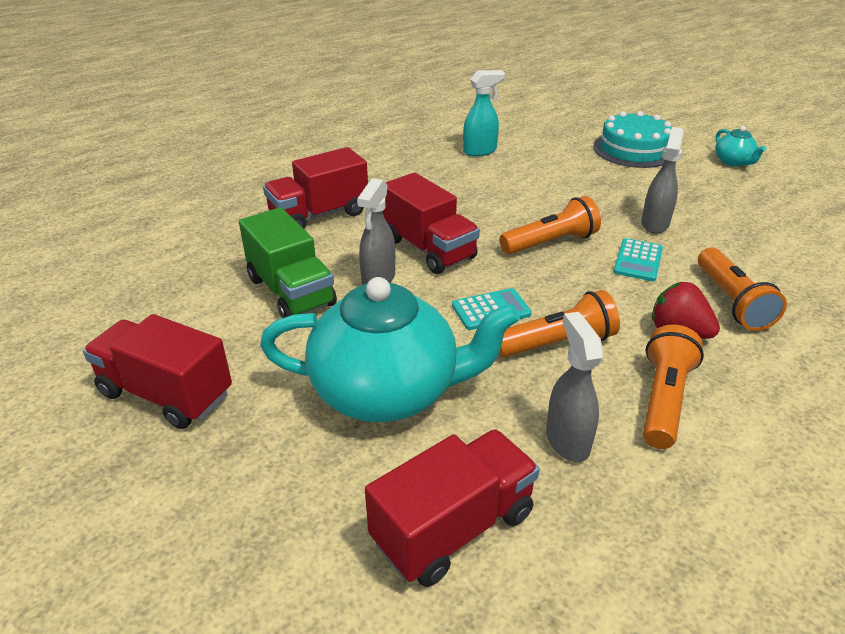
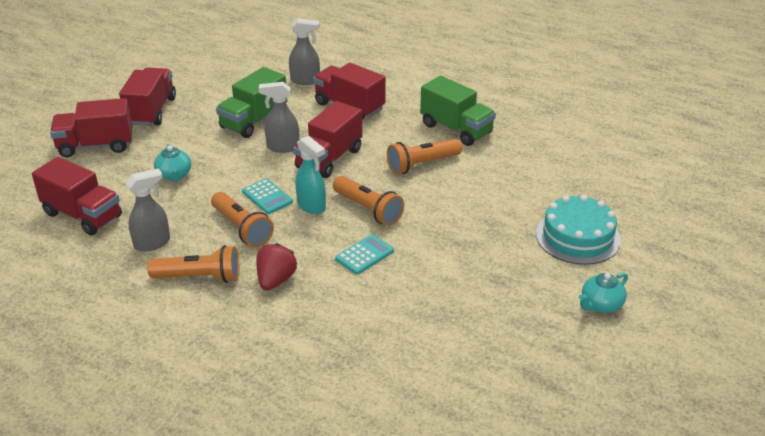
camera: 70 degrees right, 0 degrees up
turquoise teapot [260,277,520,422] -> turquoise teapot [154,144,191,182], size x0.43
turquoise spray bottle [463,70,505,156] -> turquoise spray bottle moved to [295,135,326,214]
turquoise calculator [613,238,663,281] -> turquoise calculator turned 135 degrees clockwise [335,234,394,275]
grey spray bottle [641,127,684,234] -> grey spray bottle moved to [289,18,320,85]
orange flashlight [698,248,787,331] -> orange flashlight moved to [387,139,462,174]
none -> red truck [50,98,132,157]
none -> green truck [420,76,496,146]

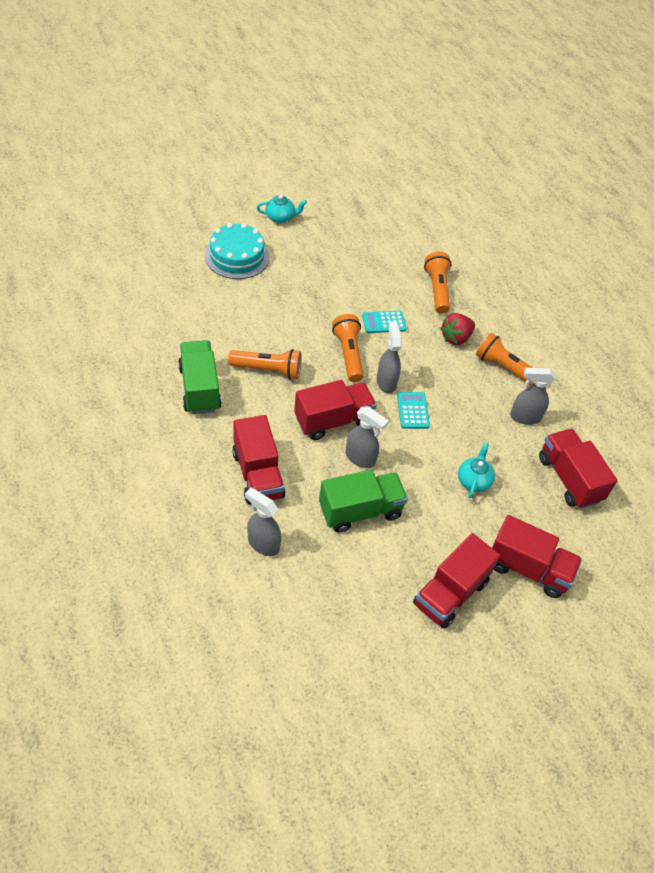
camera: 150 degrees left, 15 degrees up
orange flashlight [211,192,274,247] -> orange flashlight moved to [424,252,451,314]
turquoise spray bottle [295,135,326,214] -> grey spray bottle [377,322,402,393]

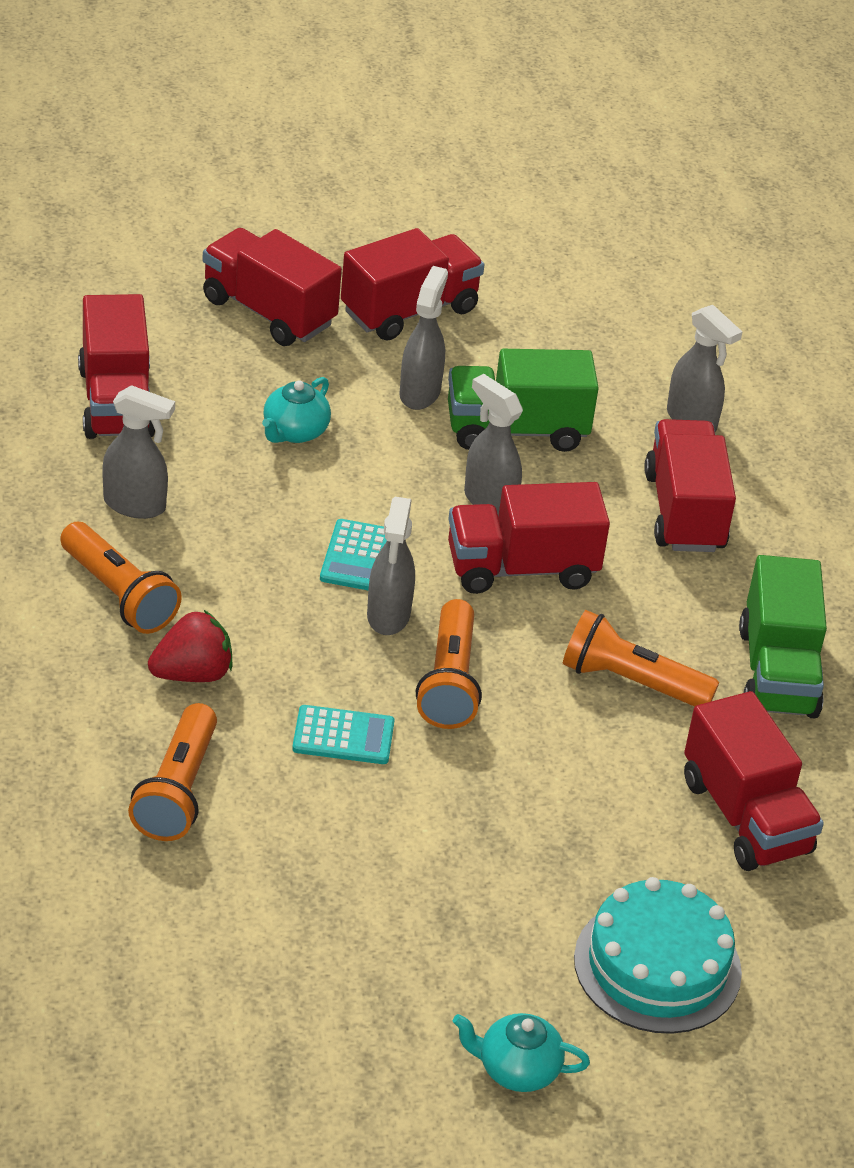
camera: 165 degrees left, 10 degrees down
none -> grey spray bottle [399,266,448,410]
none -> red truck [684,691,824,871]

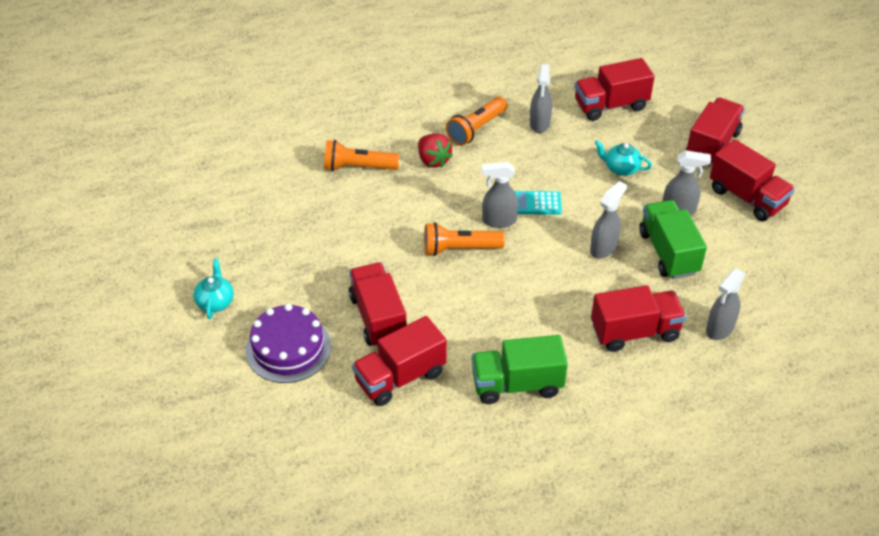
camera: 85 degrees right, 5 degrees up
turquoise calculator [292,705,394,764] -> none
red truck [448,482,610,594] -> red truck moved to [349,262,407,347]
orange flashlight [563,610,719,707] -> none
turquoise cake [574,877,742,1034] -> purple cake [245,304,331,383]

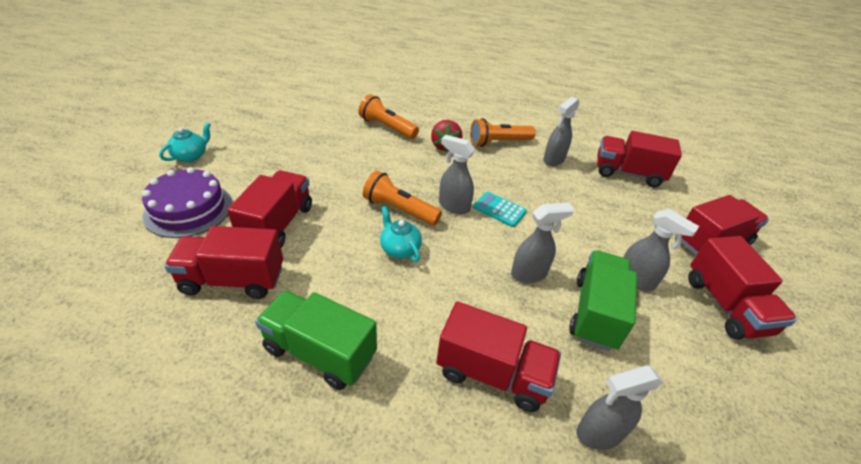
camera: 30 degrees right, 5 degrees down
turquoise teapot [595,140,652,176] -> turquoise teapot moved to [380,206,422,262]

